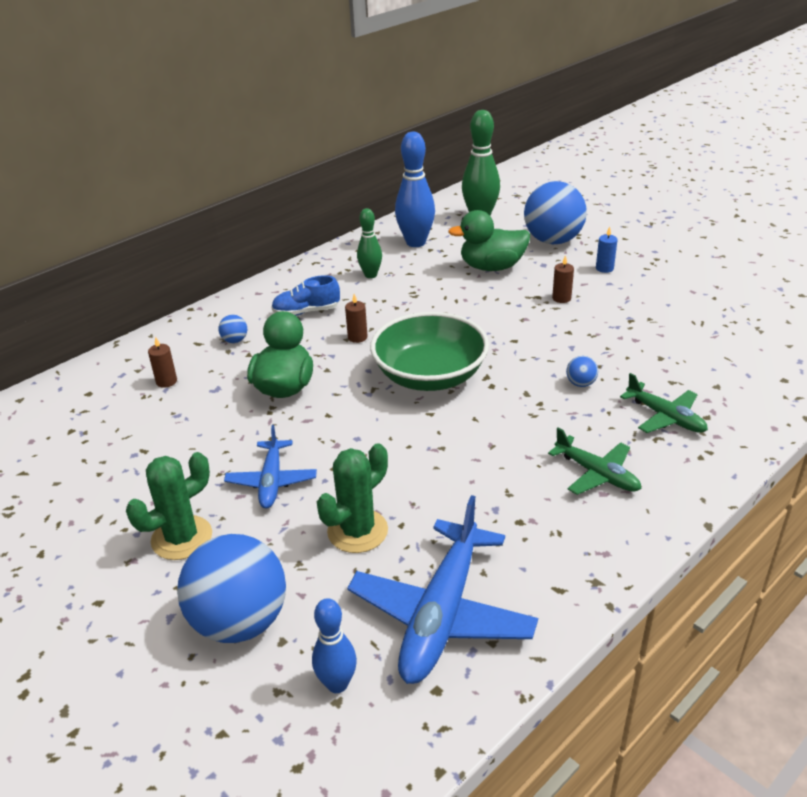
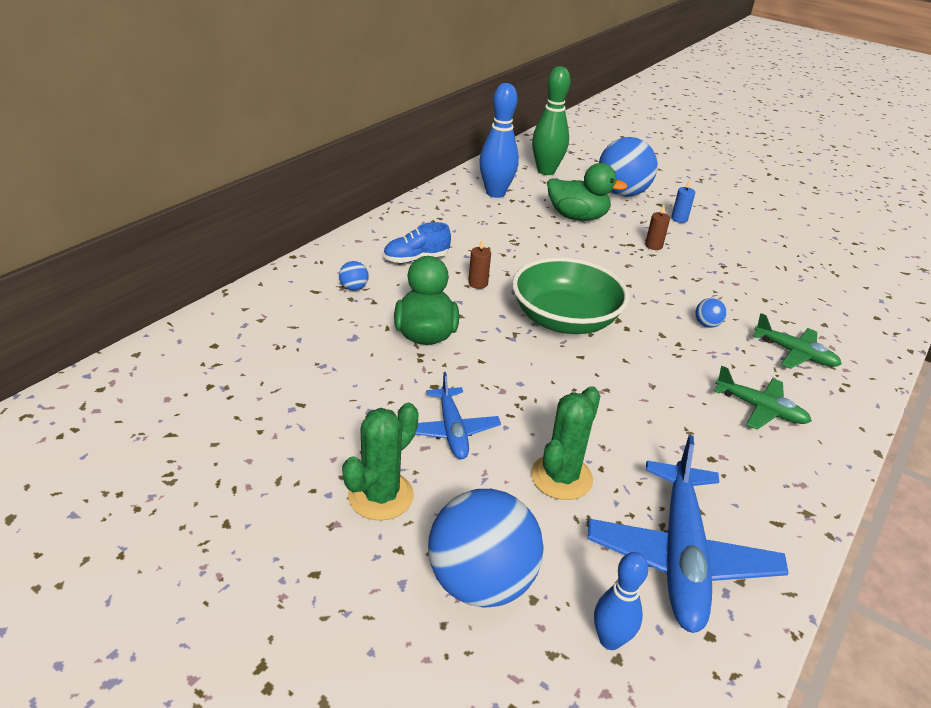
camera: 15 degrees left, 0 degrees up
brown candle [148,337,177,388] -> none
green bowling pin [357,208,382,278] -> none
green duck [448,210,530,271] -> green duck turned 150 degrees counterclockwise [547,163,628,221]

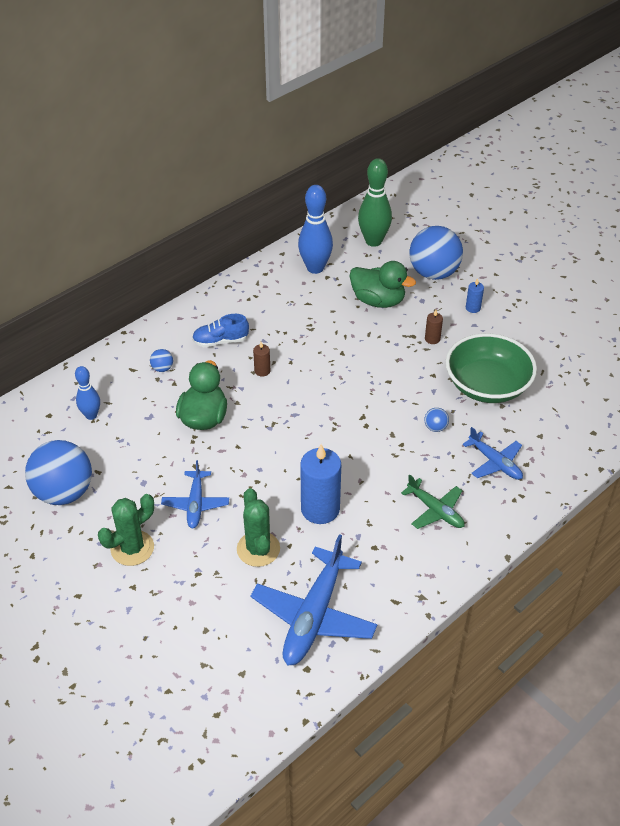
camera: 15 degrees right, 10 degrees up
blue ball [428,489,544,608] -> blue ball moved to [25,440,92,505]
green bowl [512,257,629,334] -> green bowl moved to [445,333,537,403]
green cactus [531,386,600,500] -> green cactus turned 60 degrees counterclockwise [237,488,280,567]
blue bowling pin [594,552,648,650] -> blue bowling pin moved to [75,366,100,420]
green plane [753,313,842,369] -> blue plane [463,427,523,480]
none -> blue candle [300,444,341,524]

